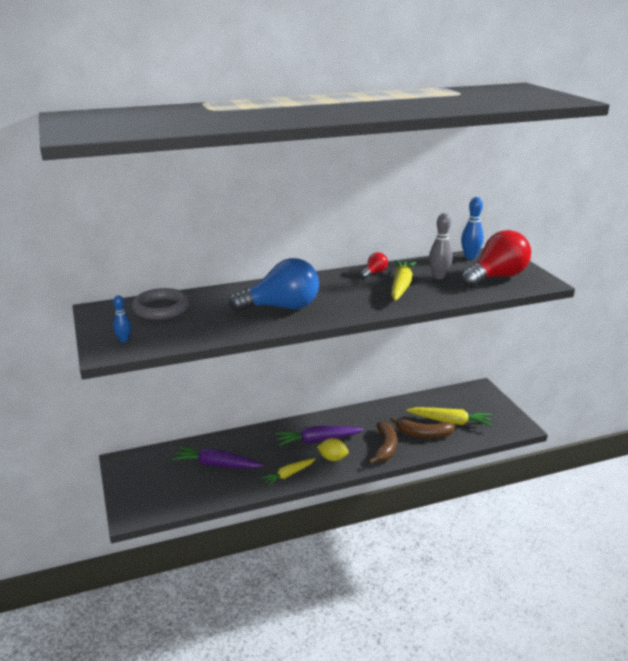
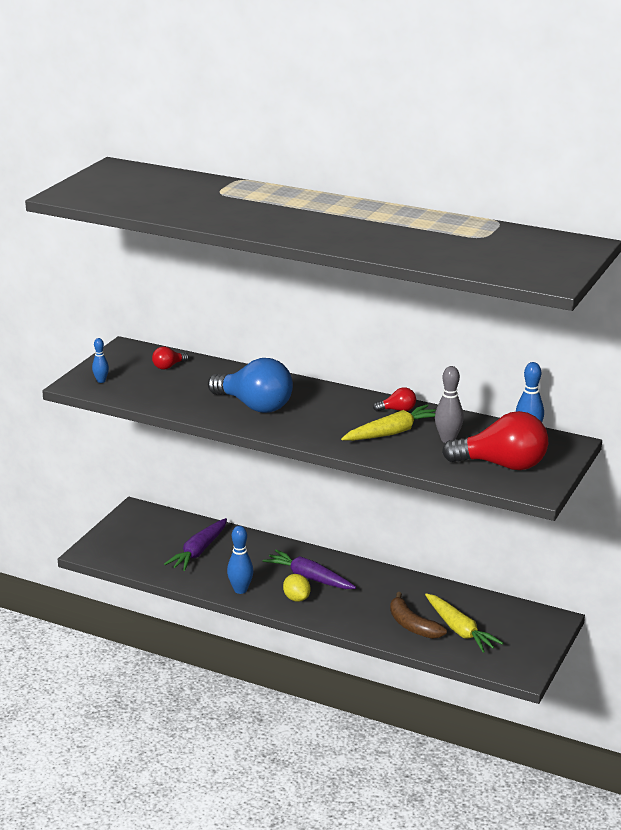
camera: 45 degrees right, 0 degrees up
grey ring [131,288,190,320] -> red light bulb [152,347,189,369]
purple carrot [172,446,264,469] -> purple carrot turned 120 degrees counterclockwise [164,518,227,571]
yellow carrot [261,458,315,486] -> blue bowling pin [227,526,254,594]
brown banana [368,421,397,464] -> none

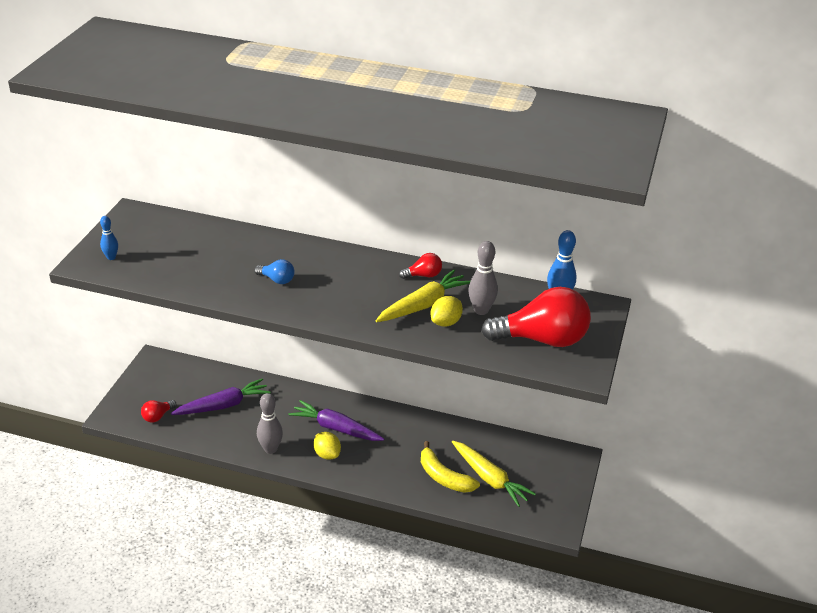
camera: 10 degrees left, 10 degrees up
red light bulb [152,347,189,369] -> red light bulb moved to [141,400,176,422]
purple carrot [164,518,227,571] -> purple carrot turned 135 degrees counterclockwise [171,378,271,415]
blue light bulb [208,358,293,413] -> blue light bulb [254,259,295,284], size x0.44
blue bowling pin [227,526,254,594] -> grey bowling pin [257,393,283,454]
brown banana [390,592,447,639] -> yellow banana [421,441,480,493]
none -> yellow lemon [431,296,463,327]

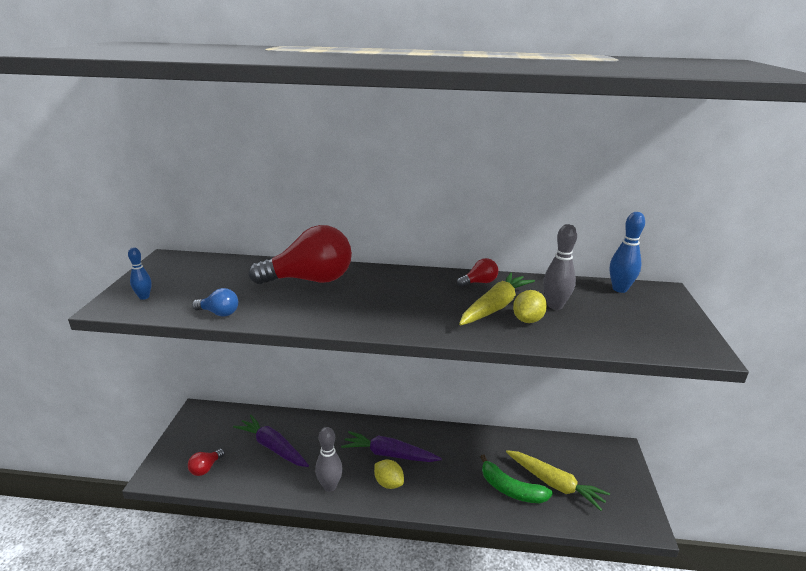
camera: 10 degrees left, 10 degrees down
purple carrot [171,378,271,415] -> purple carrot turned 105 degrees counterclockwise [233,415,309,467]
blue light bulb [254,259,295,284] -> blue light bulb moved to [192,288,238,317]
yellow banana [421,441,480,493] -> green banana [480,454,553,503]
red light bulb [481,287,591,347] -> red light bulb moved to [249,225,352,284]

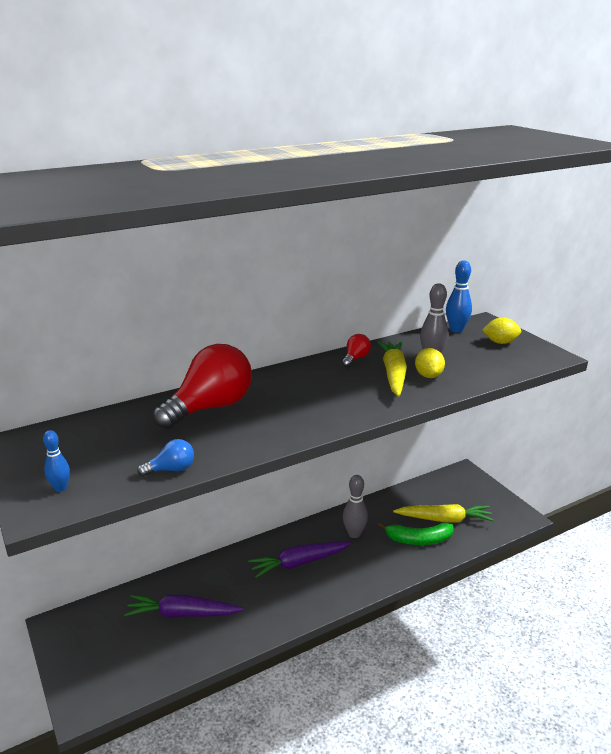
camera: 35 degrees left, 0 degrees up
red light bulb [188,449,225,476] -> none
grey bowling pin [315,427,343,492] -> grey bowling pin moved to [343,475,368,538]
yellow lemon [374,459,404,489] -> yellow lemon moved to [482,317,521,344]

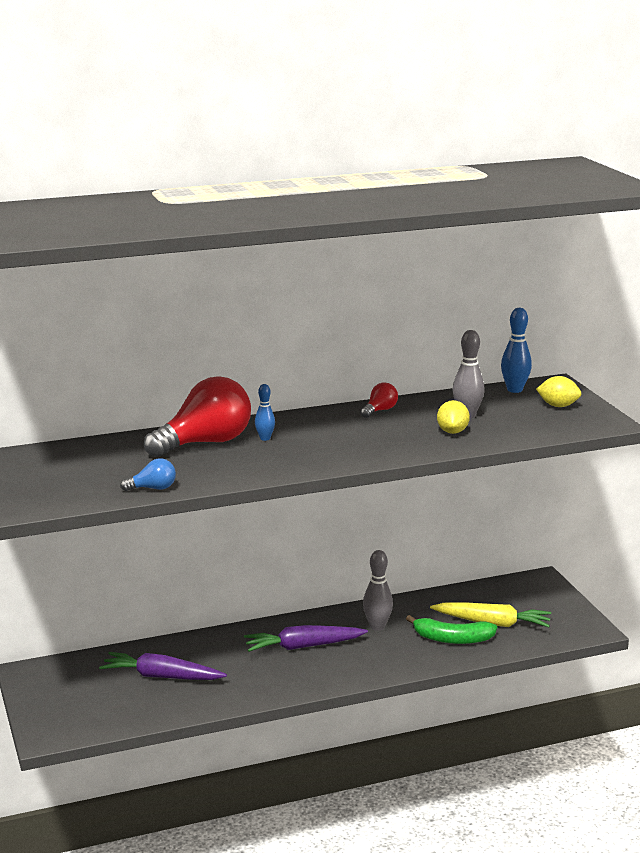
camera: 10 degrees right, 5 degrees down
blue bowling pin [43,430,70,492] -> blue bowling pin moved to [255,384,275,441]
yellow carrot [377,341,407,397] -> none

